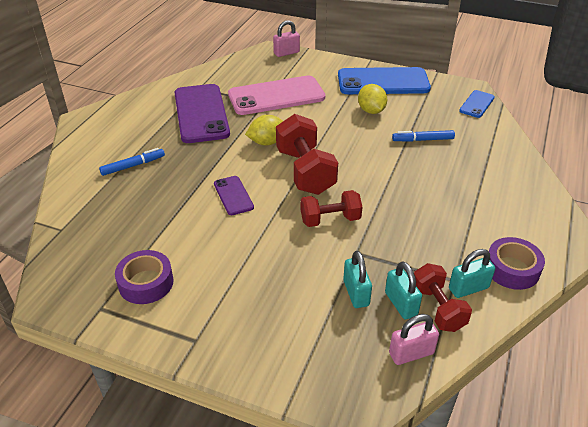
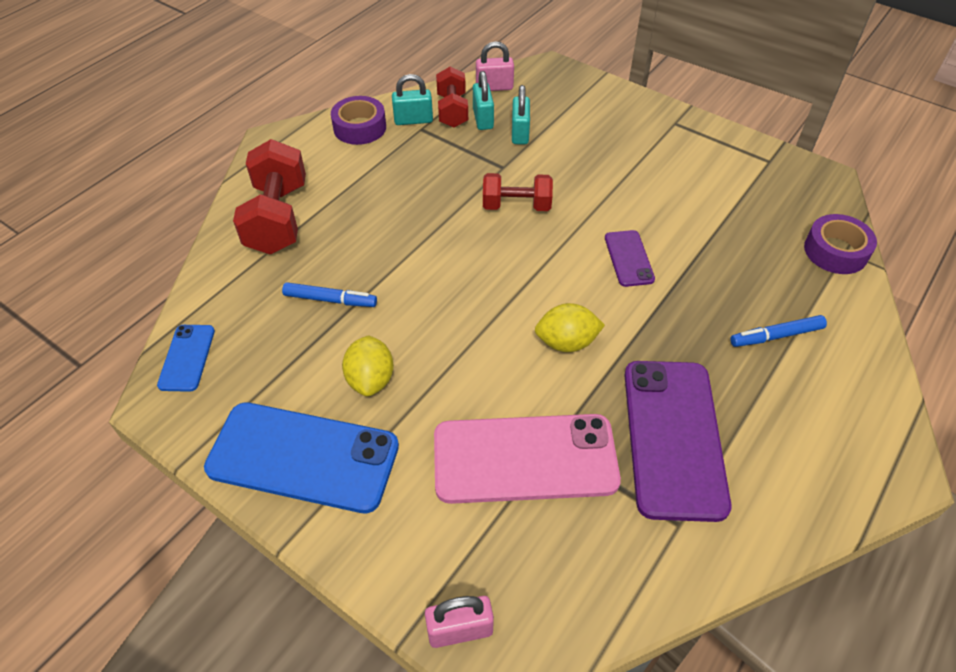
camera: 165 degrees left, 10 degrees up
purple tape [115,250,174,304] -> purple tape moved to [804,214,877,274]
red dumbbell [276,114,338,195] -> red dumbbell moved to [233,139,306,254]
blue phone [459,90,495,118] -> blue phone turned 45 degrees counterclockwise [157,325,215,392]

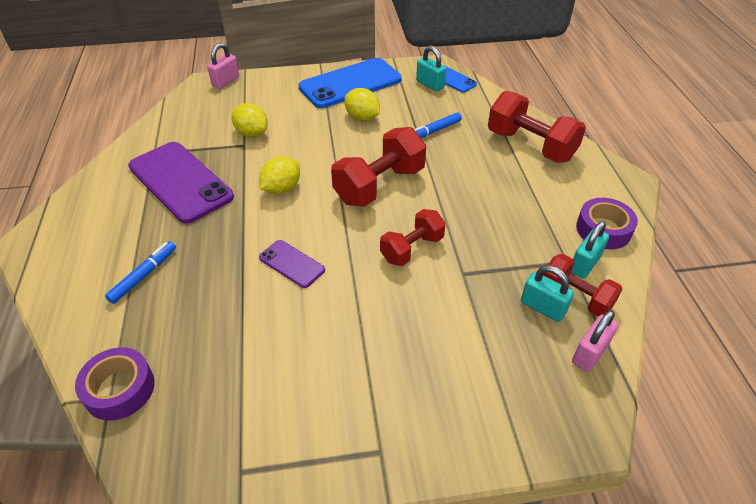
camera: 135 degrees right, 5 degrees down
pink phone [434,414,621,504] -> yellow lemon [232,103,268,137]
turquoise padlock [512,85,530,145] -> turquoise padlock moved to [416,46,446,91]
none -> red dumbbell [331,127,426,207]

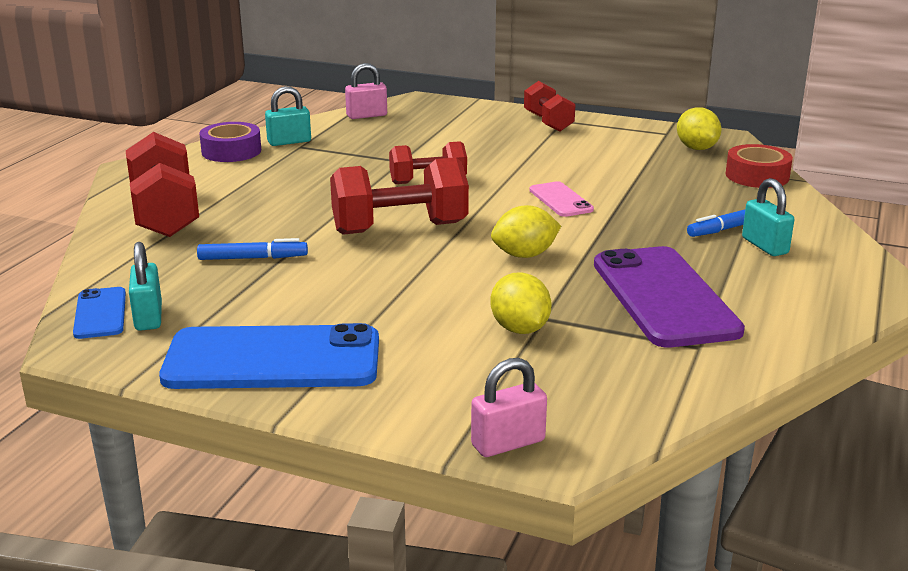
camera: 150 degrees left, 20 degrees down
purple tape [75,347,155,421] -> red tape [726,144,793,188]
purple phone [259,240,325,288] -> pink phone [529,181,594,217]
yellow lemon [345,88,380,121] -> yellow lemon moved to [677,107,722,150]
turquoise padlock [521,265,574,322] -> turquoise padlock moved to [742,178,794,256]
red dumbbell [543,254,623,317] -> red dumbbell moved to [524,81,576,132]

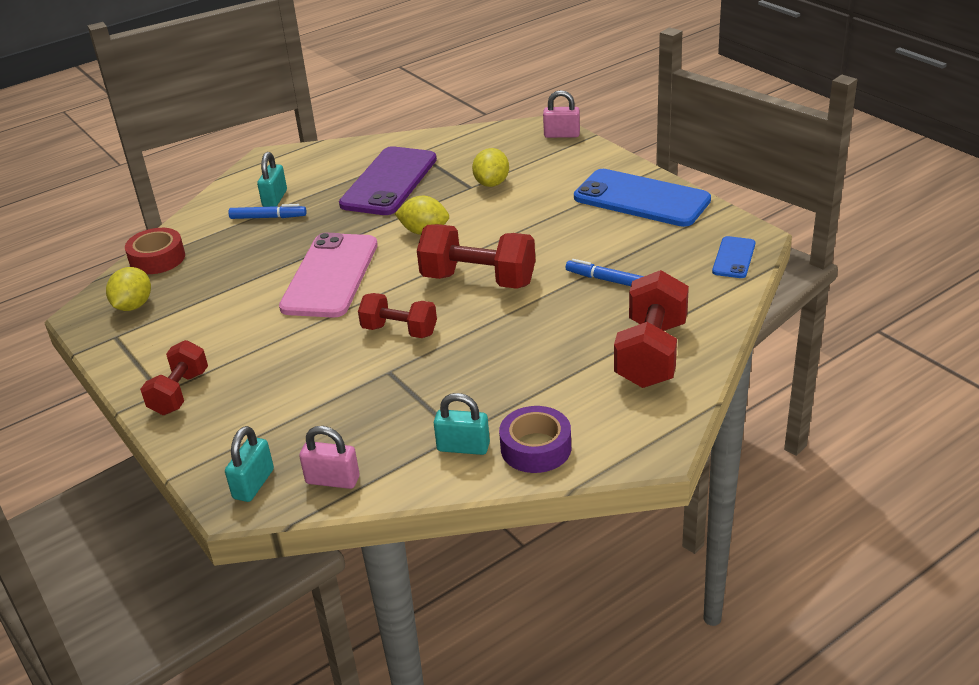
camera: 145 degrees left, 10 degrees up
turquoise padlock [129,242,162,331] -> turquoise padlock moved to [225,426,274,502]
pink phone [529,181,594,217] -> pink phone [279,233,378,318], size x2.05

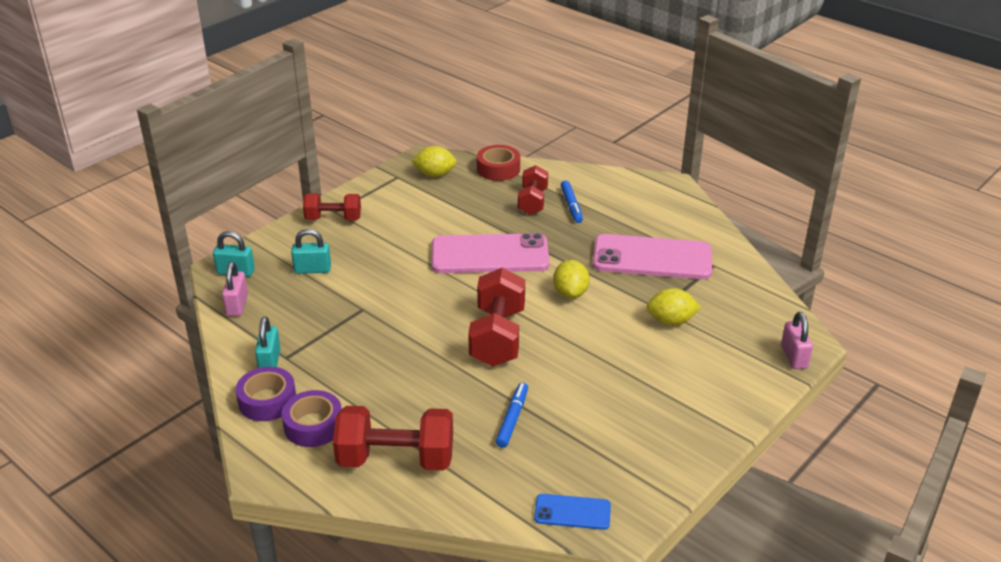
camera: 75 degrees right, 0 degrees up
turquoise padlock [257,152,287,207] -> turquoise padlock moved to [291,229,331,274]
purple phone [339,146,437,215] -> pink phone [593,234,712,279]
red dumbbell [358,293,437,338] -> red dumbbell moved to [518,165,548,215]
blue phone [574,169,711,227] -> none
none -> purple tape [282,390,342,447]

